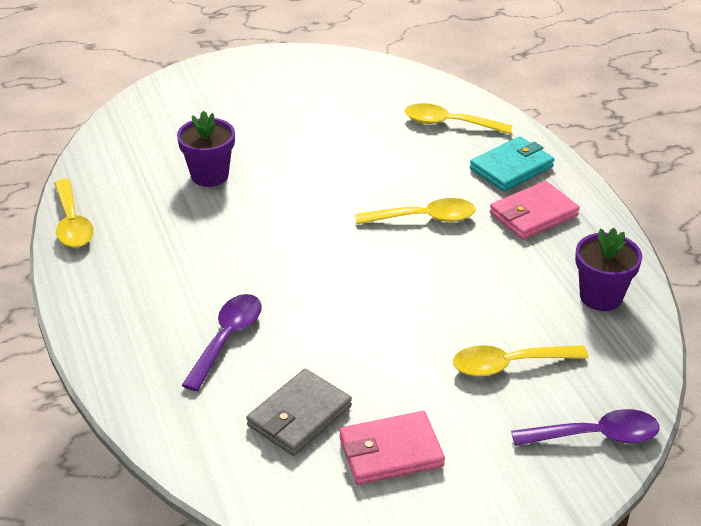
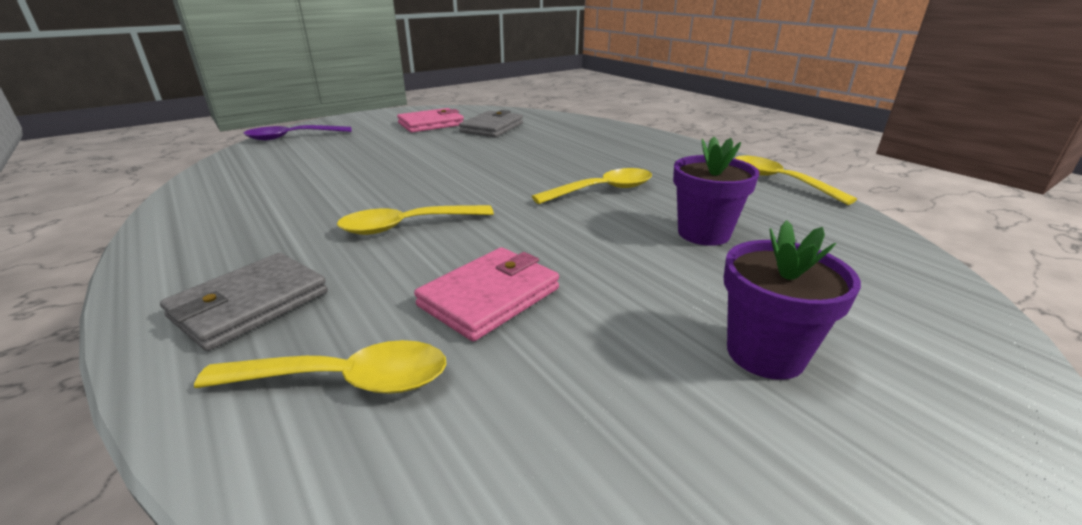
camera: 165 degrees right, 10 degrees down
purple spoon [182,294,262,391] -> none
yellow spoon [453,345,589,377] -> yellow spoon moved to [532,168,652,204]
turquoise wallet [470,136,555,192] -> grey wallet [160,253,328,351]
pink wallet [490,181,580,240] -> pink wallet moved to [414,247,559,341]
purple flower pot [575,228,642,311] -> purple flower pot moved to [724,220,861,380]

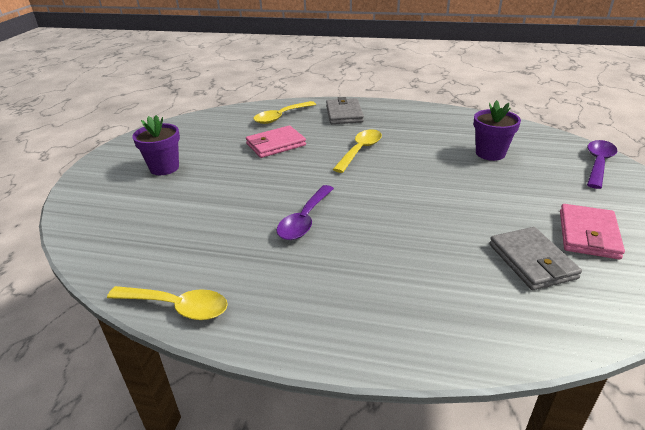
camera: 140 degrees right, 5 degrees up
pink wallet [414,247,559,341] -> pink wallet turned 60 degrees clockwise [246,125,306,158]
yellow spoon [532,168,652,204] -> purple spoon [276,185,334,240]
purple flower pot [673,137,760,246] -> purple flower pot moved to [474,100,521,161]

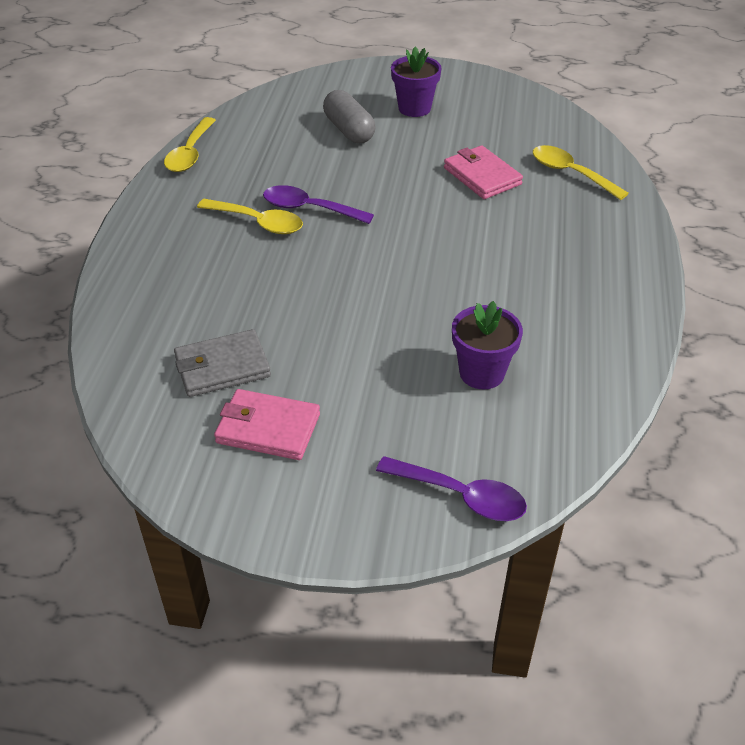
camera: 85 degrees right, 10 degrees up
grey wallet [326,97,364,124] -> none
yellow spoon [333,129,382,173] -> yellow spoon moved to [197,199,303,234]
none -> grey capsule [323,90,375,143]

